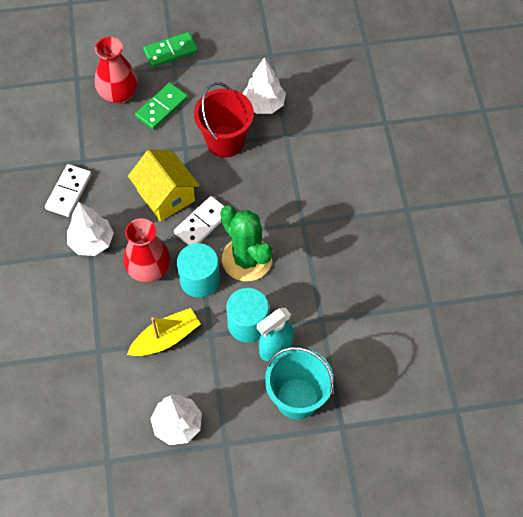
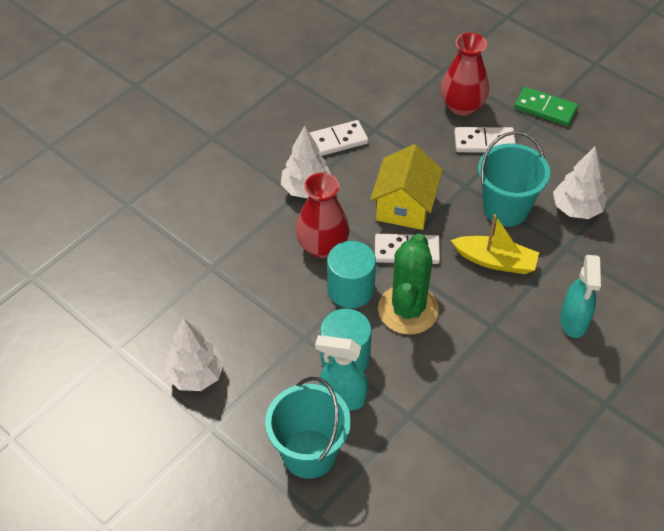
camera: 50 degrees right, 10 degrees down
yellow boat [127,308,201,356] -> yellow boat moved to [451,214,539,274]
green domino [135,83,188,130] -> white domino [454,127,516,152]
red bucket [194,82,254,158] -> turquoise bucket [478,131,550,226]
none -> turquoise spray bottle [560,255,601,338]

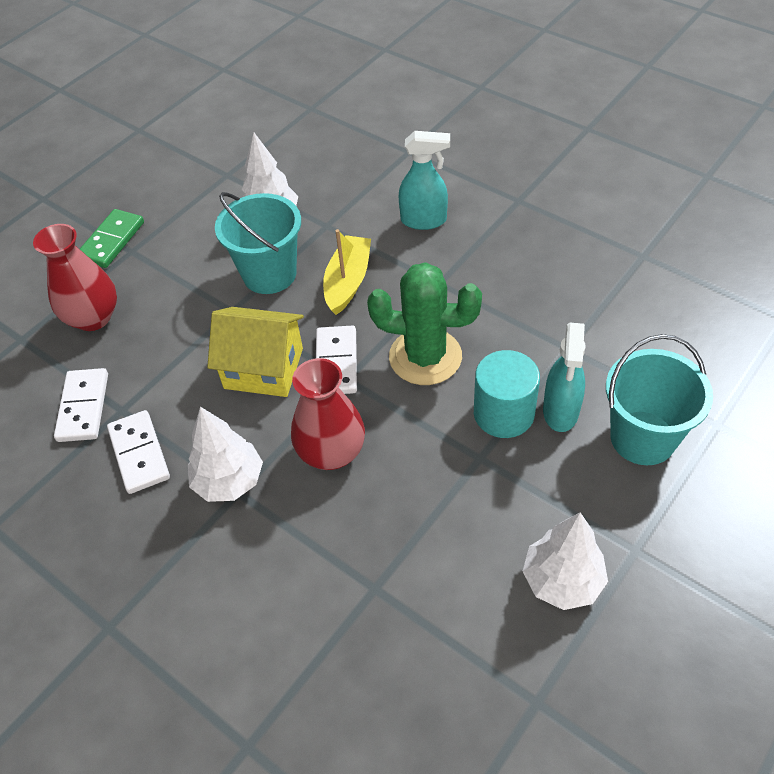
camera: 90 degrees left, 0 degrees up
turquoise cylinder [327,241,376,308] -> none
white domino [454,127,516,152] -> white domino moved to [54,368,108,442]

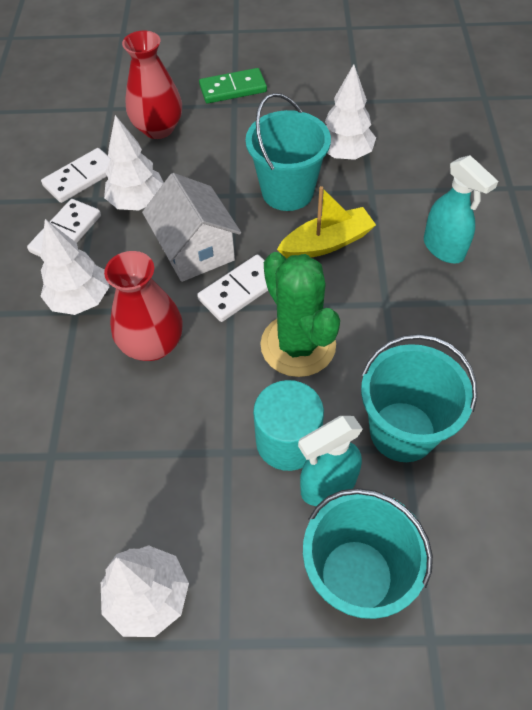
camera: 50 degrees right, 5 degrees up
yellow house [207,307,304,397] -> white house [142,173,241,282]
none -> white tree [104,115,164,210]
none -> turquoise bucket [361,334,477,462]

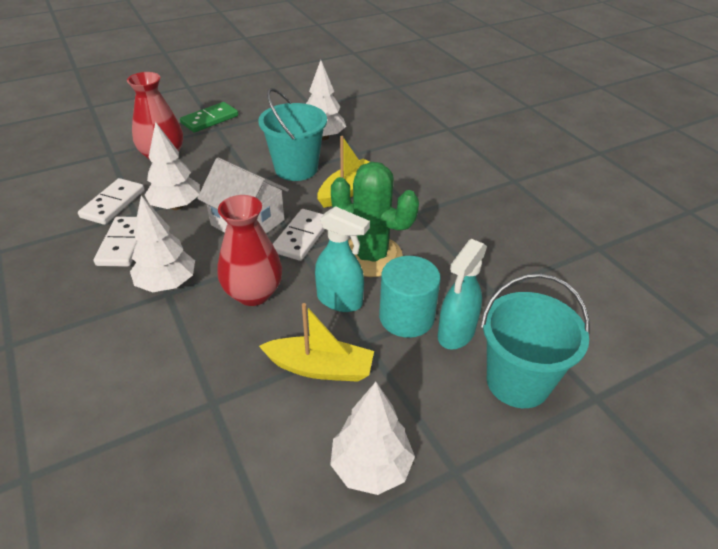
camera: 30 degrees left, 15 degrees down
turquoise bucket [361,334,477,462] -> none
turquoise spray bottle [424,155,498,263] -> turquoise spray bottle moved to [315,206,370,312]
none -> yellow boat [259,303,374,382]

